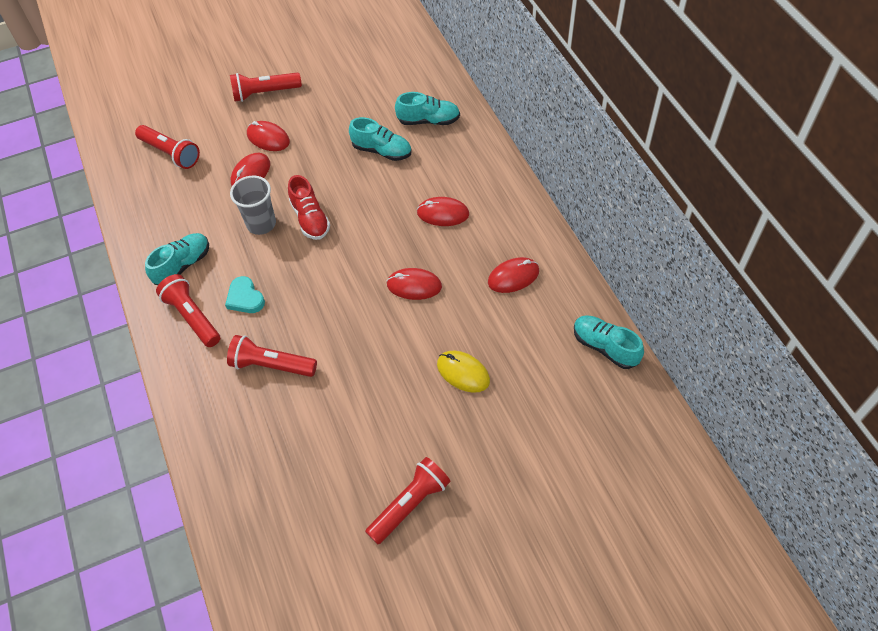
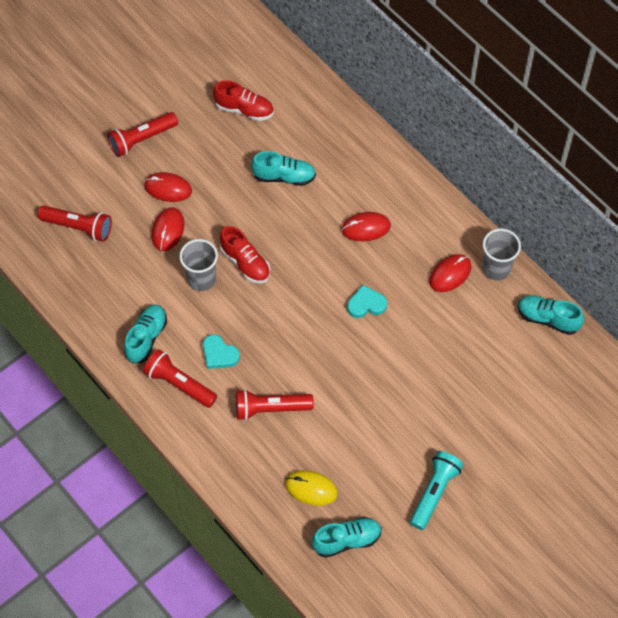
camera: 20 degrees left, 5 degrees up
red flashlight [365,457,450,544] -> turquoise flashlight [410,451,464,530]
red mouse [386,268,442,300] -> turquoise heart [347,285,387,318]
turquoise shoe [395,92,460,125] -> turquoise shoe moved to [312,517,382,558]
yellow mouse [437,351,490,393] -> yellow mouse moved to [285,470,338,506]
none -> red shoe [213,80,274,121]
none -> grey cup [482,229,521,281]

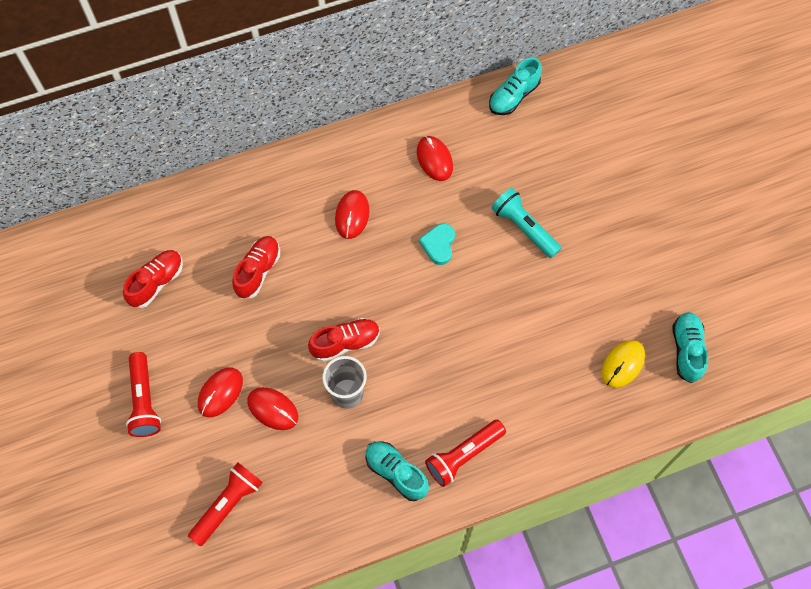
camera: 70 degrees left, 5 degrees up
turquoise heart [203,334,240,369] -> none
red flashlight [236,389,314,420] -> none
turquoise shoe [251,151,316,186] -> red shoe [232,236,280,299]
turquoise flashlight [410,451,464,530] -> turquoise flashlight moved to [492,188,562,258]
grey cup [482,229,521,281] -> none

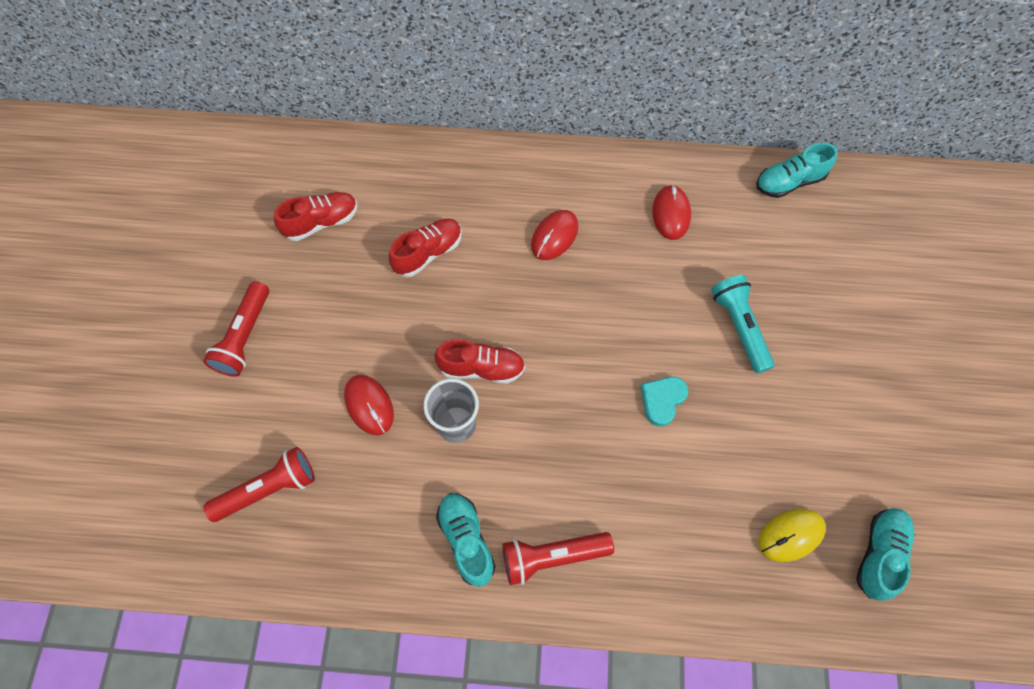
camera: 25 degrees right, 0 degrees up
red mouse [198,368,243,417] -> none
turquoise heart [419,223,455,265] -> turquoise heart moved to [641,377,688,426]

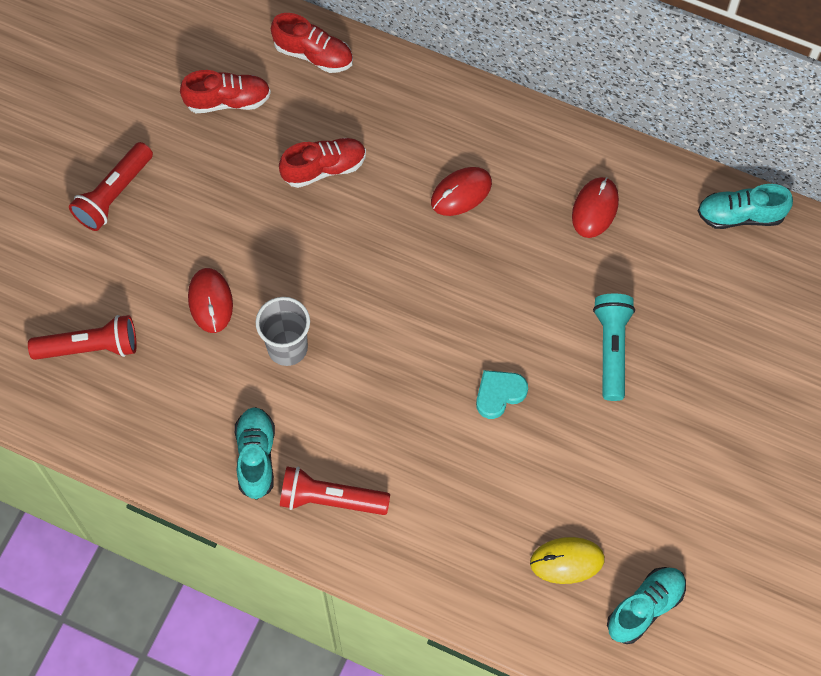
camera: 20 degrees right, 0 degrees up
red shoe [434,339,525,384] -> red shoe moved to [271,13,353,73]

